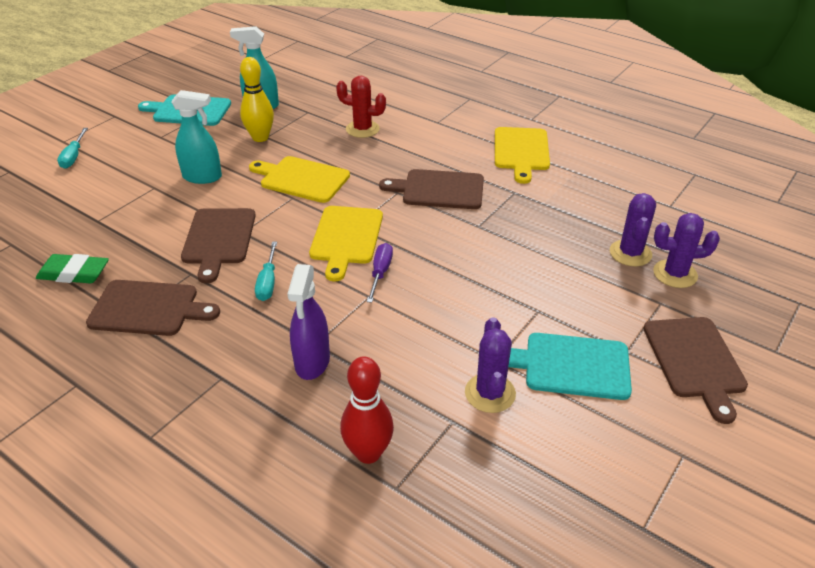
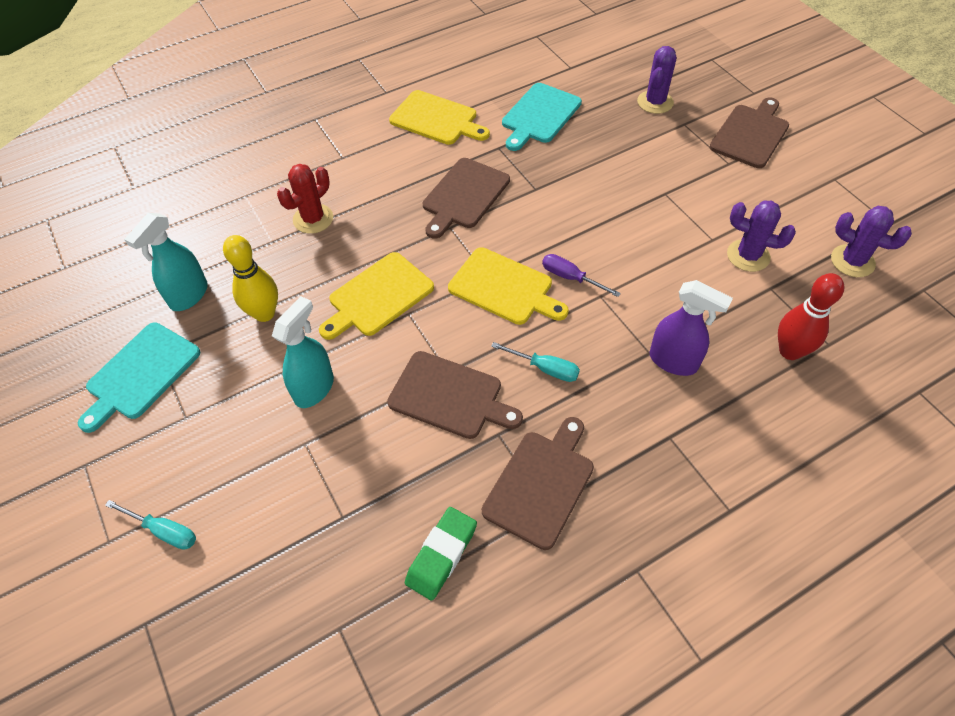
camera: 65 degrees left, 15 degrees up
turquoise cutting board [508,333,632,400] -> turquoise cutting board moved to [502,83,582,151]
purple cactus [610,193,656,266] -> purple cactus moved to [831,206,912,277]
brown cutting board [643,317,748,424] -> brown cutting board turned 75 degrees counterclockwise [710,97,789,168]

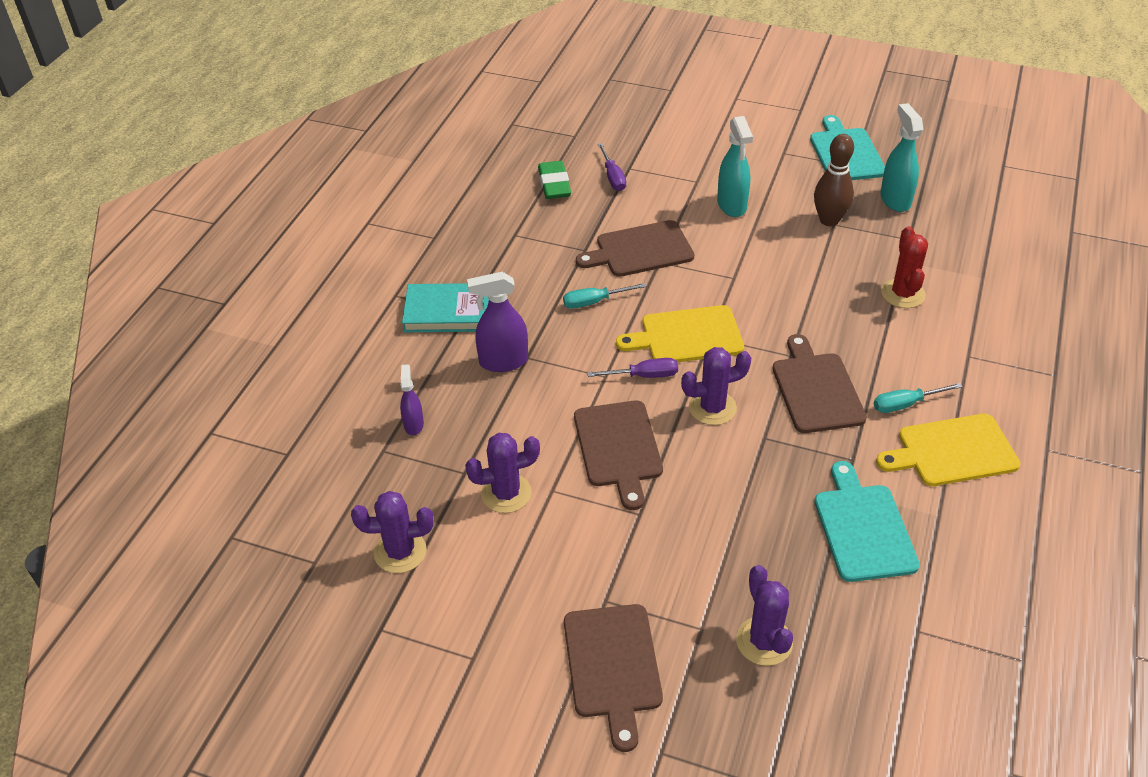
camera: 140 degrees right, 10 degrees down
turquoise screwdriver [105,500,196,550] -> turquoise screwdriver moved to [874,383,962,413]
yellow bowling pin [223,235,278,322] -> brown bowling pin [814,134,854,226]
yellow cutting board [319,252,434,340] -> none
brown cutting board [482,417,594,550] -> brown cutting board moved to [574,400,663,510]
red bowling pin [778,273,844,360] -> purple spray bottle [400,364,424,435]
none -> turquoise book [402,283,489,332]
none -> purple screwdriver [598,143,626,191]
none -> purple cactus [681,347,751,425]

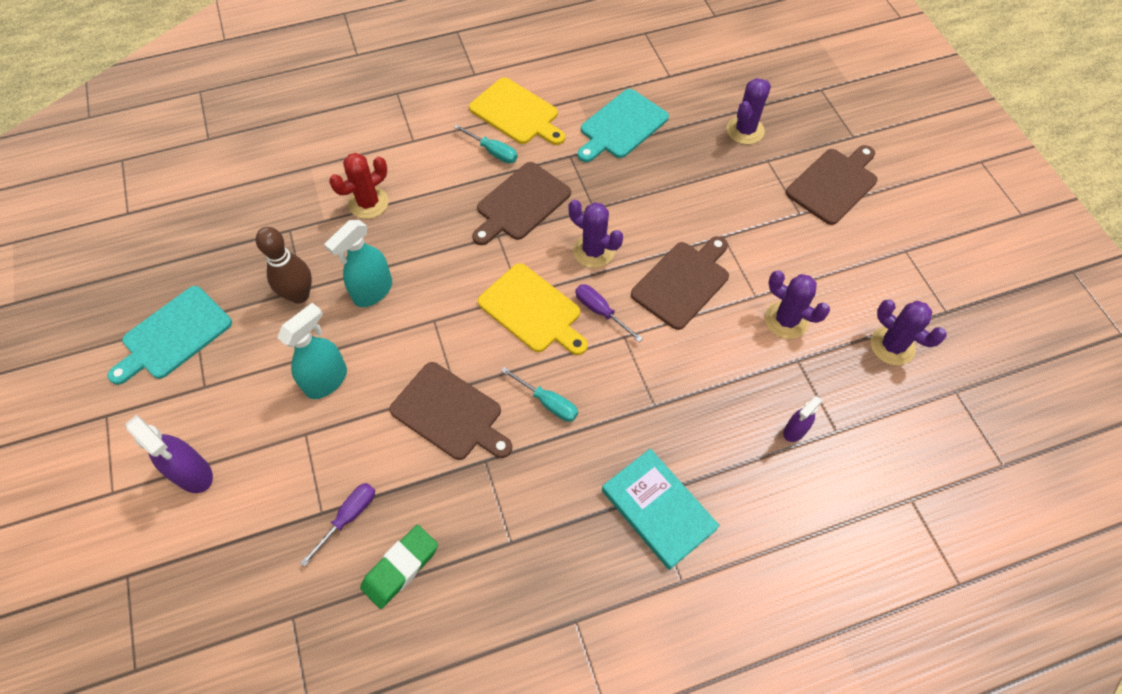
camera: 130 degrees left, 15 degrees up
purple spray bottle [467,272,528,372] -> purple spray bottle moved to [125,415,213,493]
turquoise spray bottle [880,103,923,212] -> turquoise spray bottle moved to [324,220,392,307]

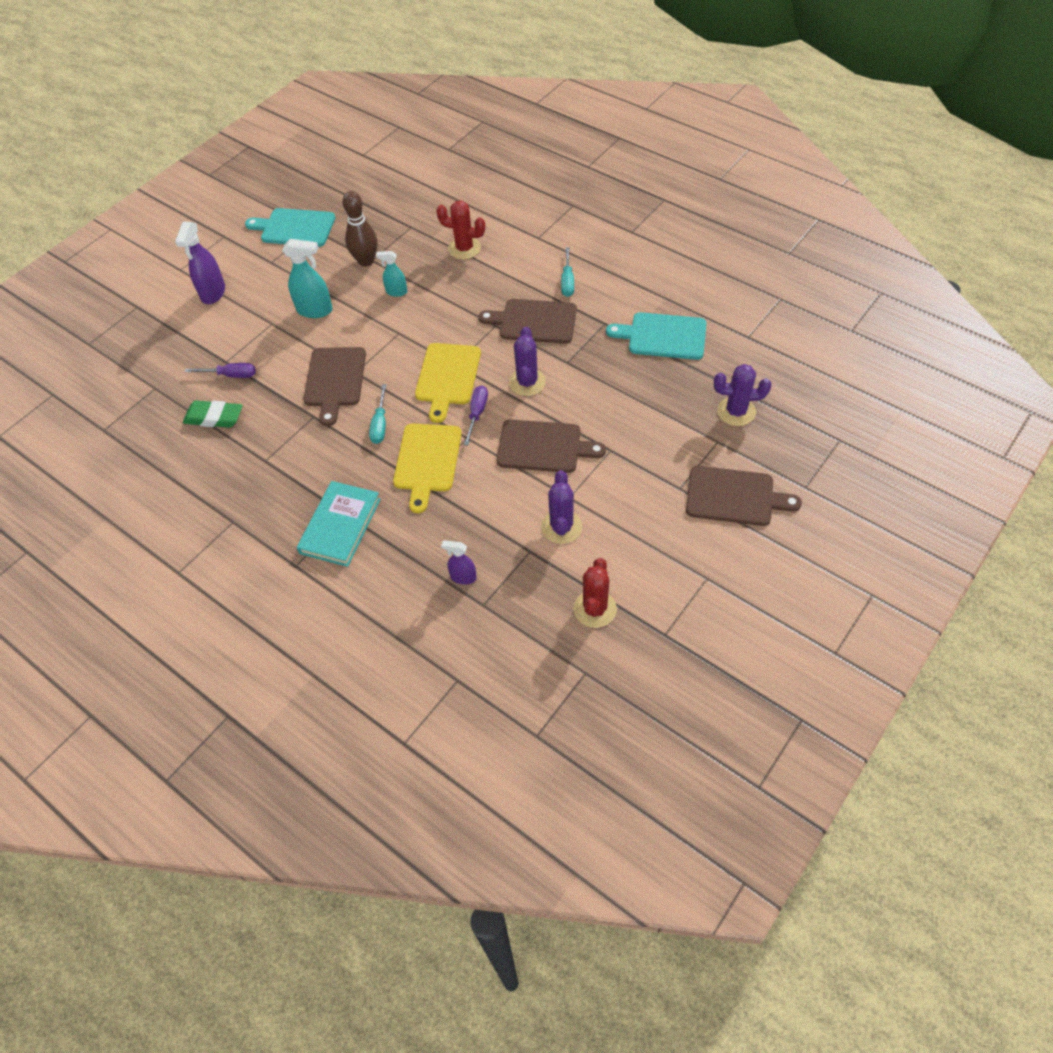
camera: 60 degrees right, 5 degrees down
turquoise spray bottle [324,220,392,307] -> turquoise spray bottle [376,251,407,297], size x0.60
yellow cutting board [469,78,565,145] -> yellow cutting board moved to [393,424,462,513]
purple cactus [871,300,947,365] -> red cactus [573,558,617,628]

